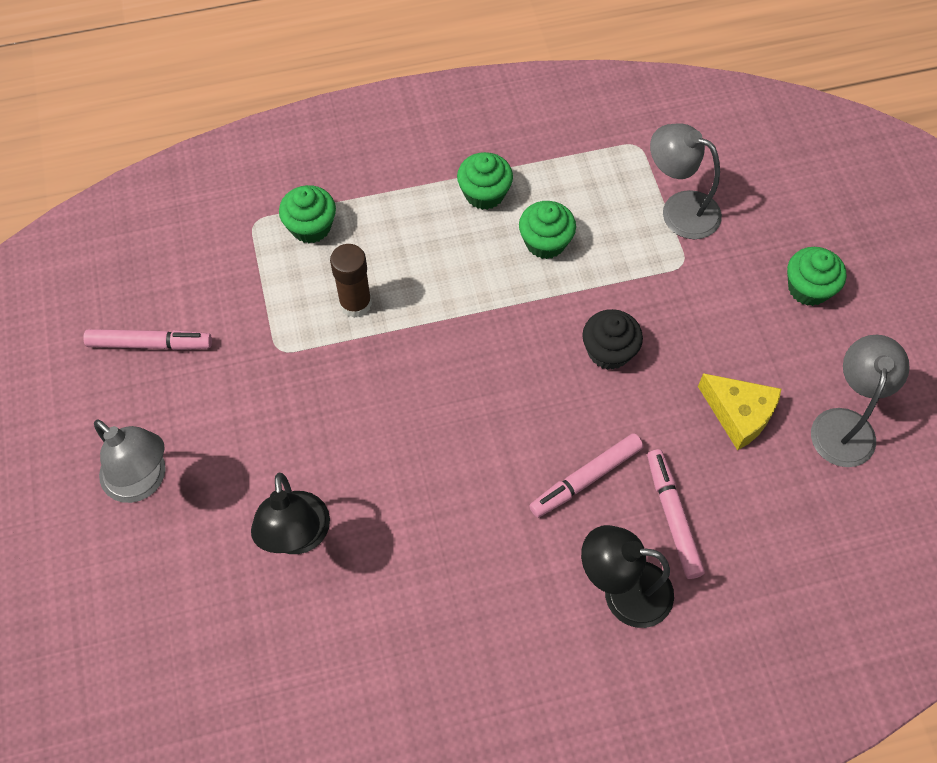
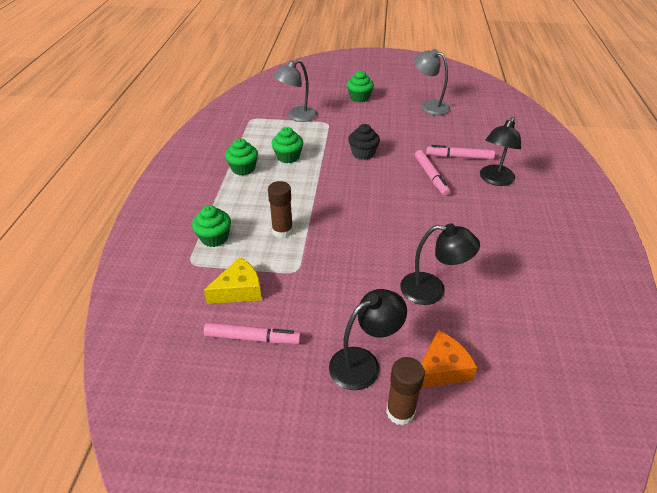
camera: 70 degrees left, 20 degrees down
pink marker [83,329,212,350] -> pink marker turned 75 degrees clockwise [204,323,301,344]
grey lamp [94,419,166,503] -> black lamp [329,289,407,390]
yellow cheese [698,373,782,450] -> yellow cheese moved to [204,257,262,304]
none -> brown glue stick [386,357,425,425]
none -> orange cheese [421,330,477,388]

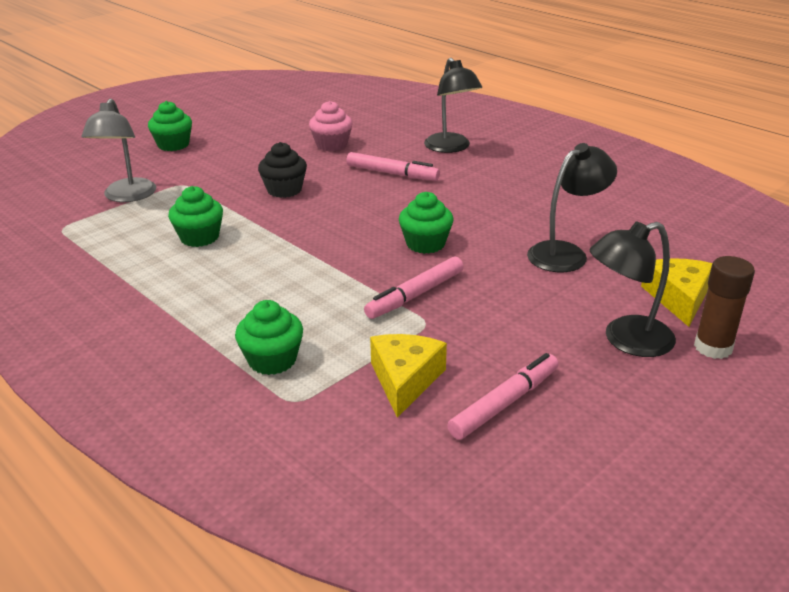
camera: 50 degrees left, 10 degrees down
green cupcake [225,138,258,176] -> green cupcake moved to [399,192,453,254]
brown glue stick [268,181,293,238] -> none
black lamp [329,289,407,390] -> black lamp turned 120 degrees counterclockwise [589,222,676,357]
grey lamp [414,49,450,115] -> none
orange cheese [421,330,477,388] -> yellow cheese [641,258,712,327]
pink marker [426,145,495,160] -> pink marker moved to [364,257,463,319]
none -> pink cupcake [309,101,353,151]

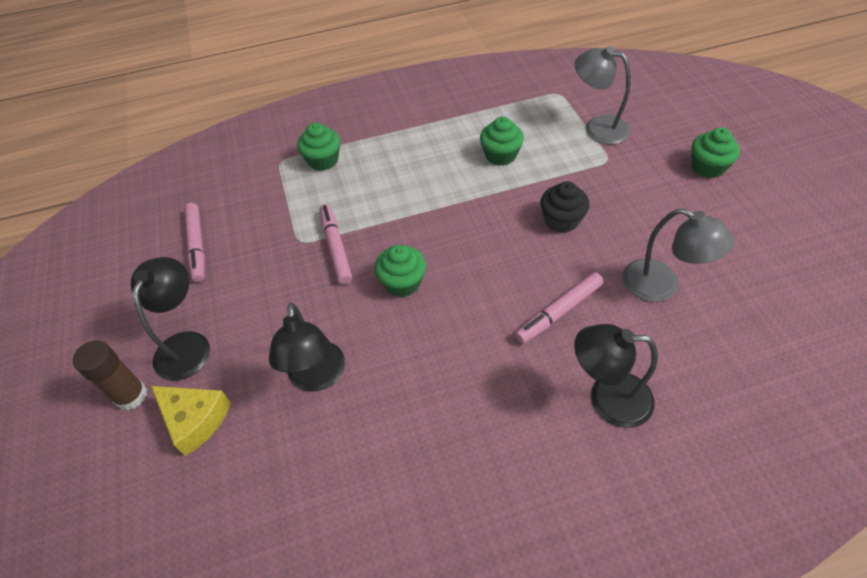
camera: 120 degrees right, 20 degrees up
pink cupcake [309,101,353,151] -> grey lamp [623,208,734,302]
yellow cheese [370,334,447,418] -> none

